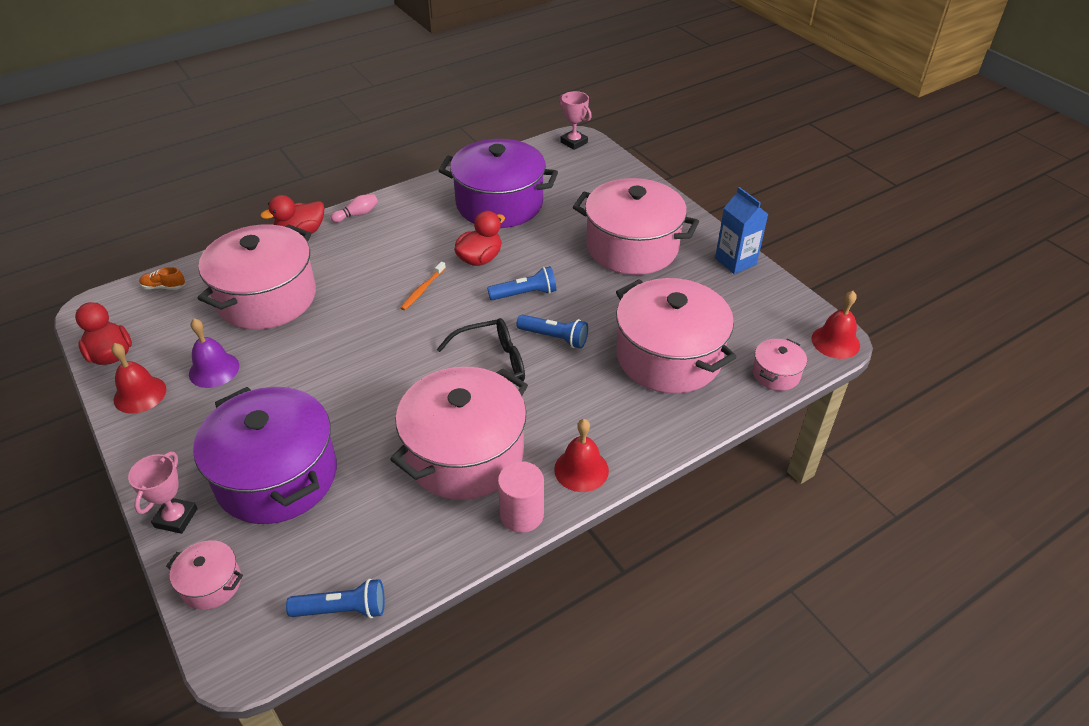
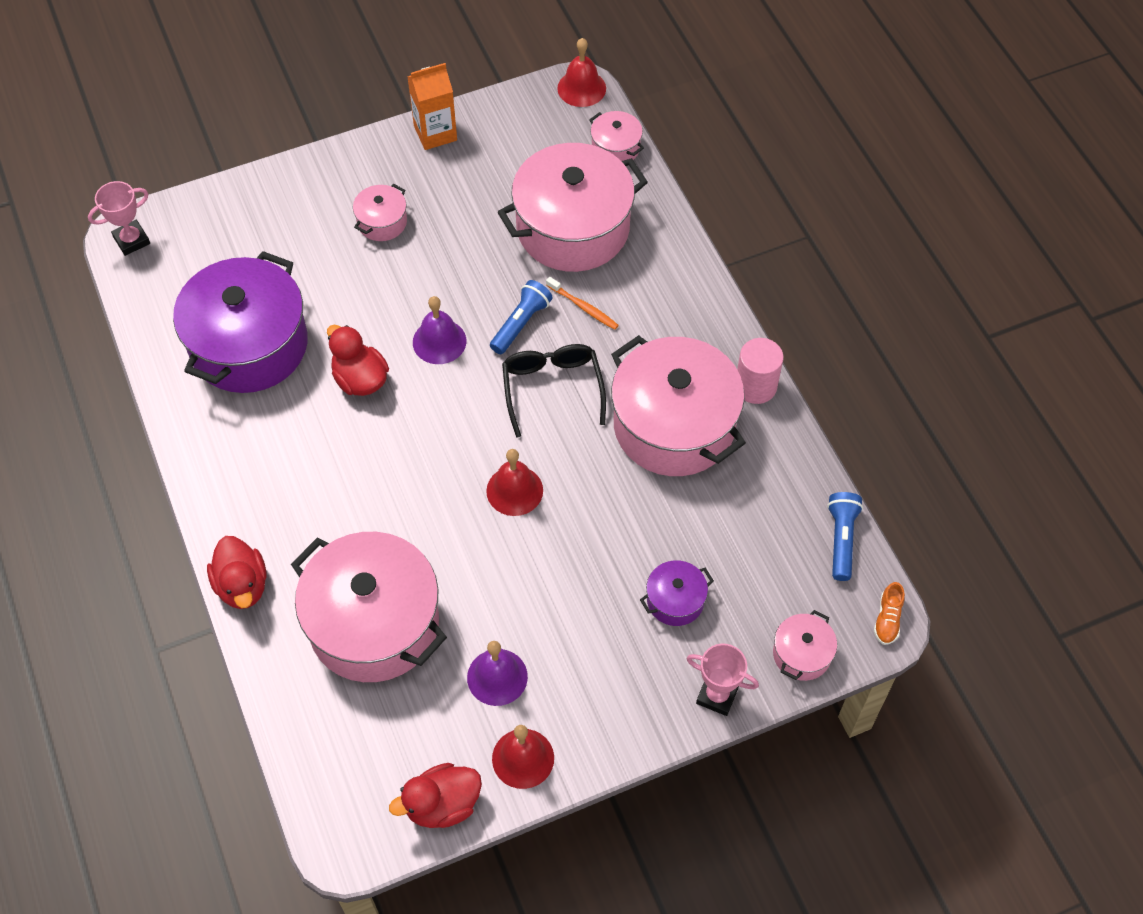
camera: 80 degrees left, 15 degrees up
orange shoe [139,267,185,290] -> orange shoe moved to [874,582,905,645]
purple pot [193,387,337,524] -> purple pot [640,560,714,626], size x0.44
pink bowling pin [331,194,378,223] -> none
orange toothbrush [400,261,446,310] -> orange toothbrush moved to [546,277,619,330]
blue flashlight [487,266,556,300] -> purple bell [413,296,466,364]
red bell [554,419,609,492] -> red bell moved to [486,449,543,516]
pink pot [573,178,699,275] -> pink pot [353,184,407,241], size x0.44
blue carton [715,187,768,274] -> orange carton [407,63,457,150]

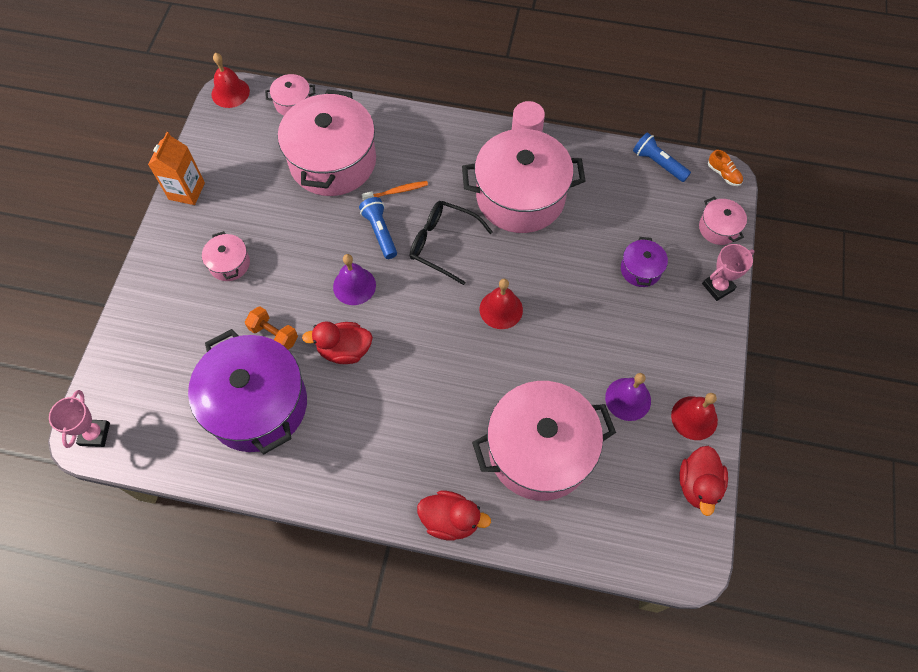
camera: 55 degrees left, 5 degrees up
none -> orange dumbbell [245,306,298,350]

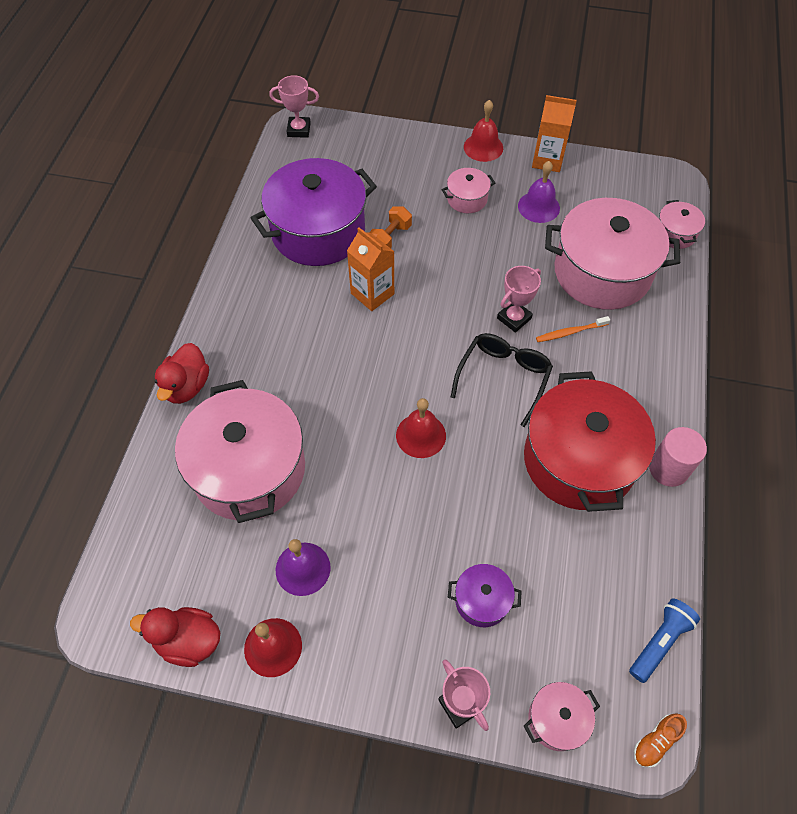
camera: 90 degrees right, 5 degrees down
red bell [212,53,250,108] -> red bell moved to [464,100,503,162]
red duck [302,321,373,364] -> orange carton [347,227,394,311]
purple bell [333,254,376,305] -> purple bell moved to [518,161,560,223]
blue flashlight [359,197,397,259] -> pink trophy [497,266,541,333]
orange toothbrush [362,181,428,201] -> orange toothbrush turned 90 degrees clockwise [536,316,610,342]
pink pot [462,129,586,233] -> red pot [524,371,656,512]

